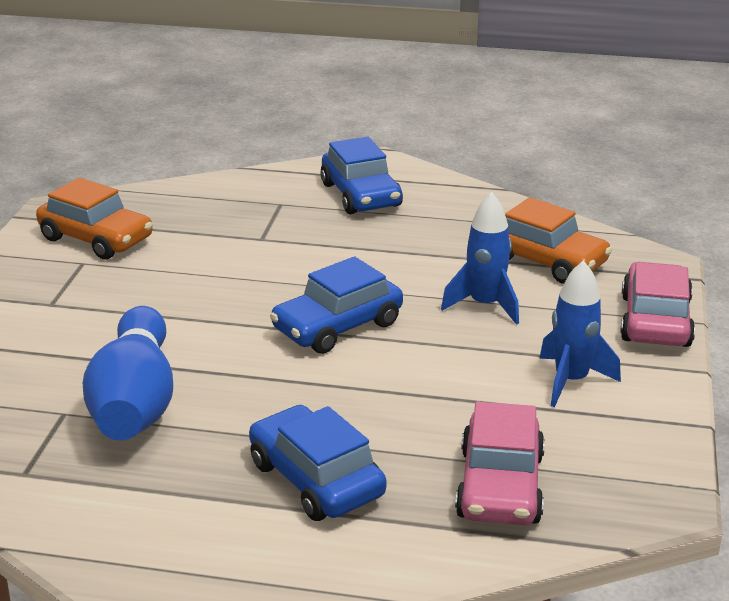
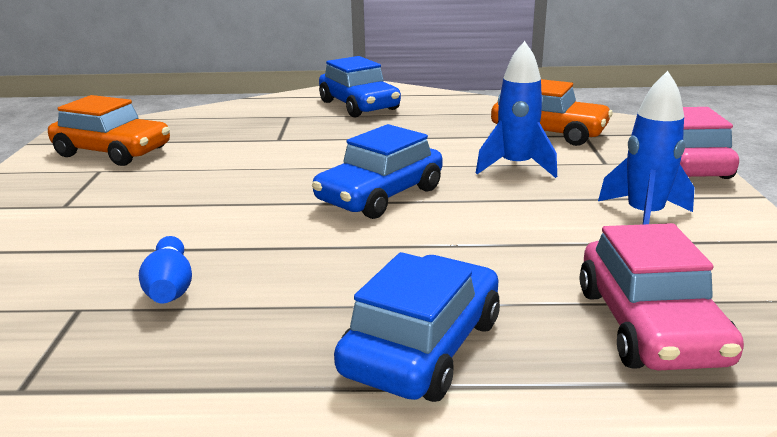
camera: 10 degrees left, 5 degrees down
blue bowling pin [83,306,173,440] -> blue bowling pin [139,236,192,304], size x0.47
blue car [249,405,386,521] -> blue car turned 75 degrees clockwise [334,252,500,402]

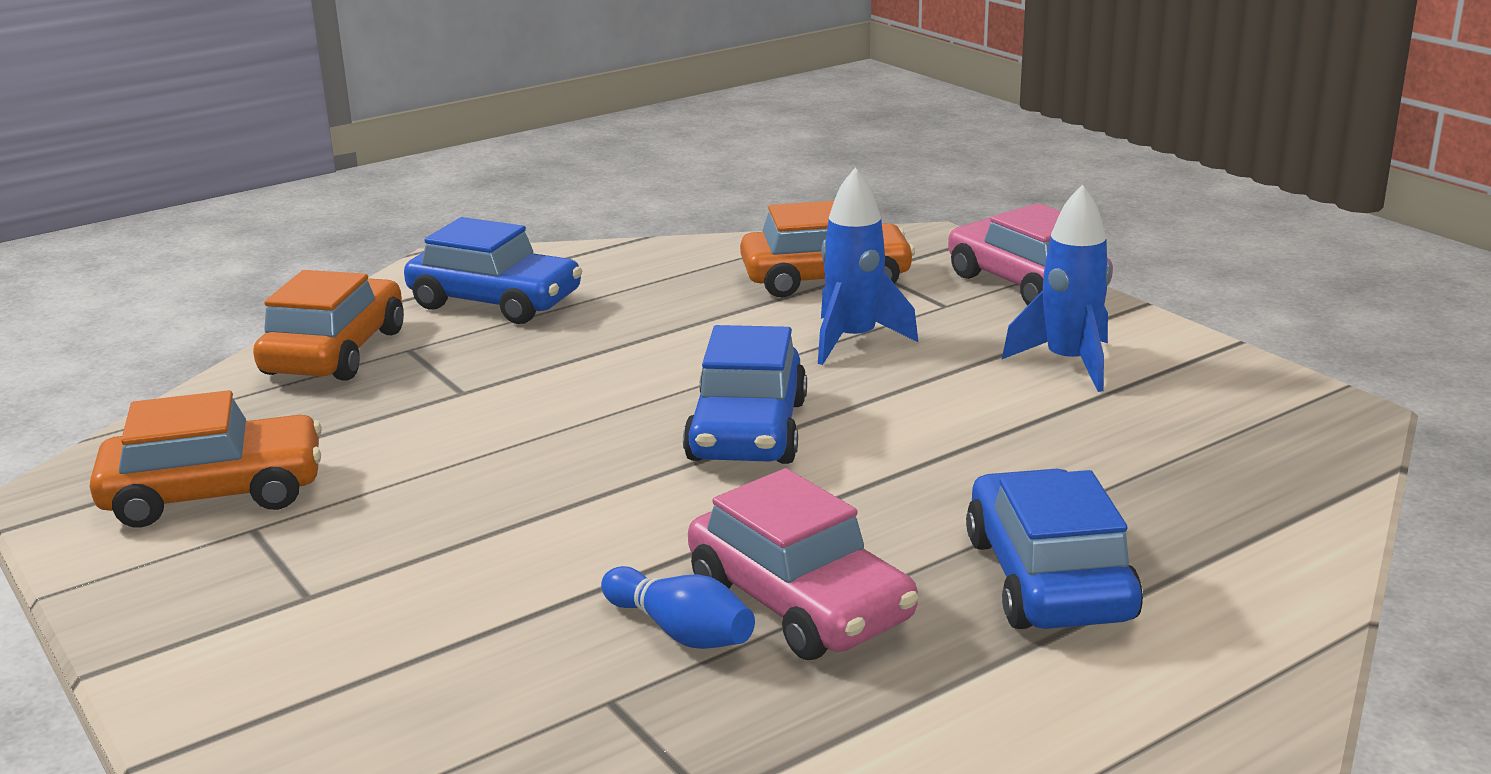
camera: 35 degrees left, 0 degrees up
pink car [580,223,744,371] -> pink car moved to [688,468,918,660]
none -> orange car [253,270,404,381]

